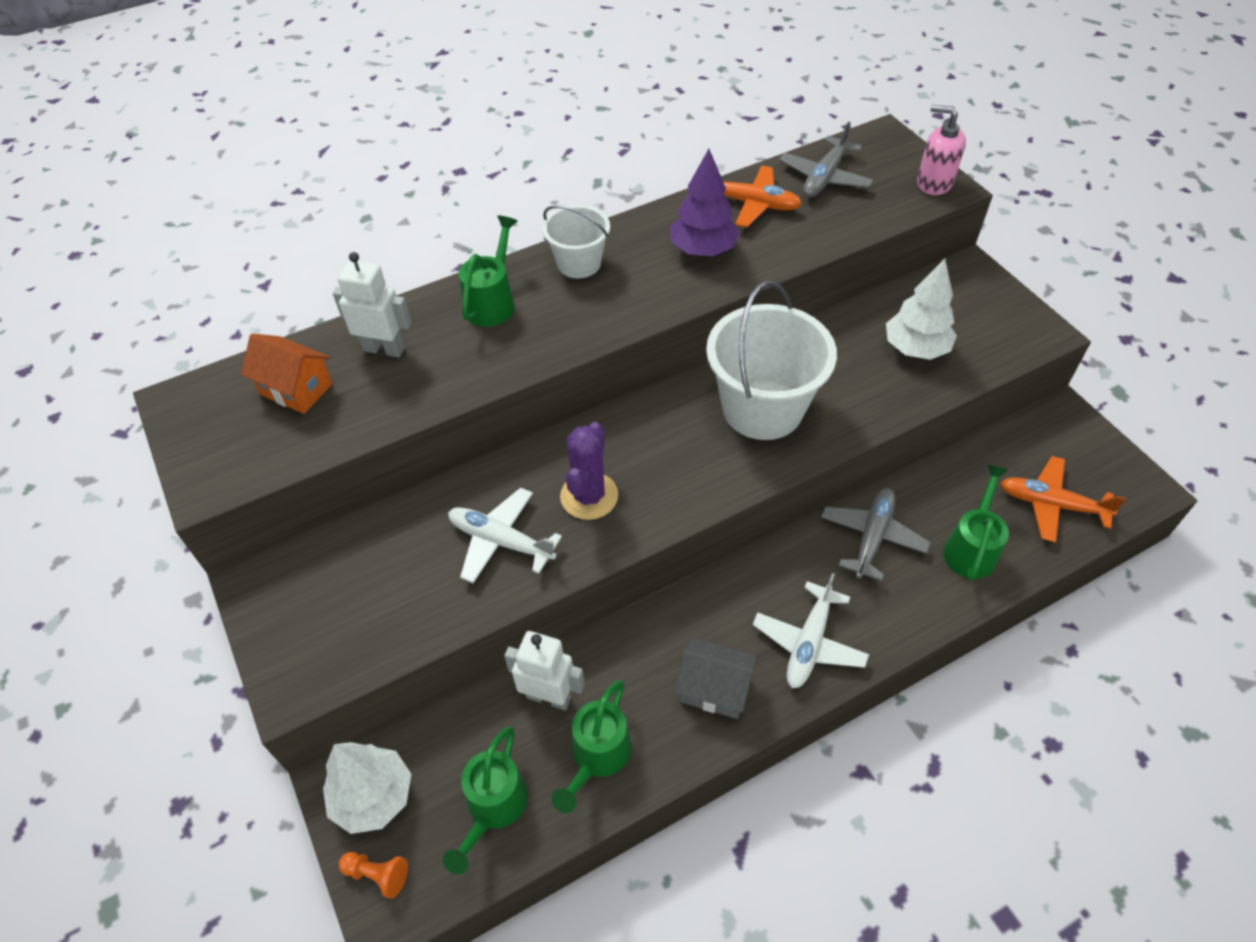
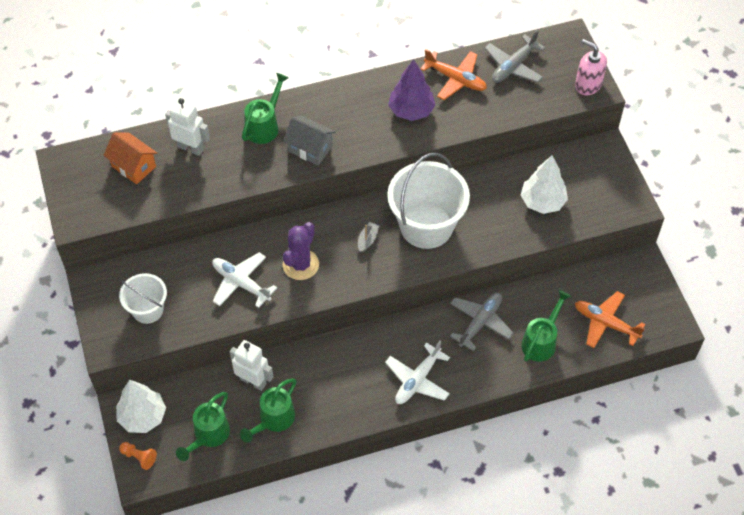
camera: 10 degrees right, 5 degrees up
white bucket [542,205,610,278] -> white bucket moved to [119,273,167,324]
grey house [675,638,757,719] -> grey house moved to [283,116,336,166]
none -> grey boat [358,222,379,253]

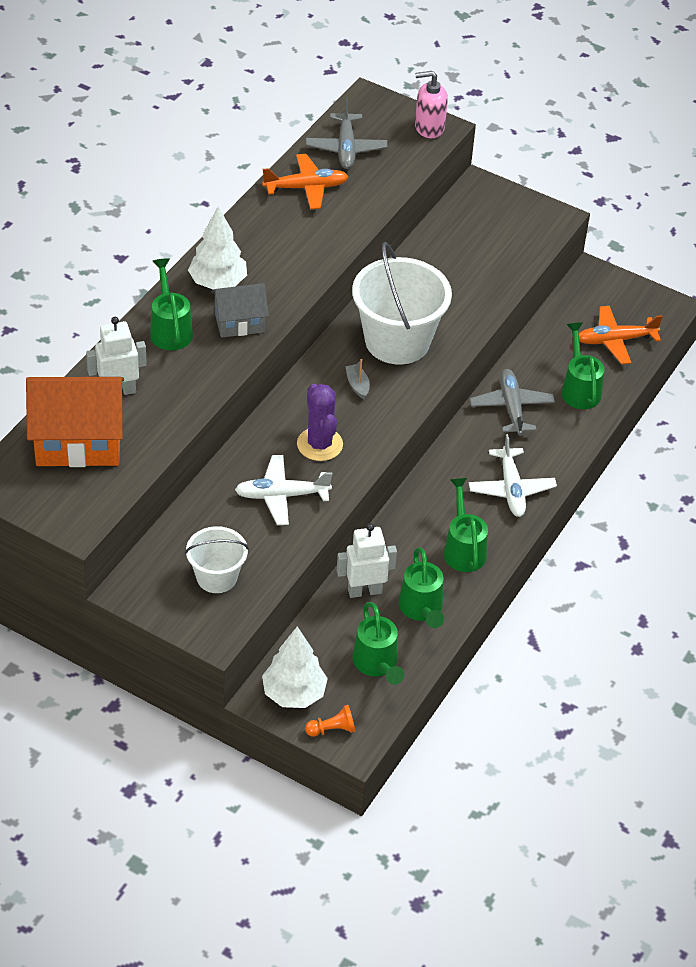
camera: 45 degrees left, 10 degrees down
orange house [103,132,157,184] -> orange house [26,377,124,467], size x1.74
purple tree [388,59,435,121] -> none
white tree [521,156,568,214] -> white tree moved to [188,207,247,290]
none -> green watering can [443,478,488,572]

